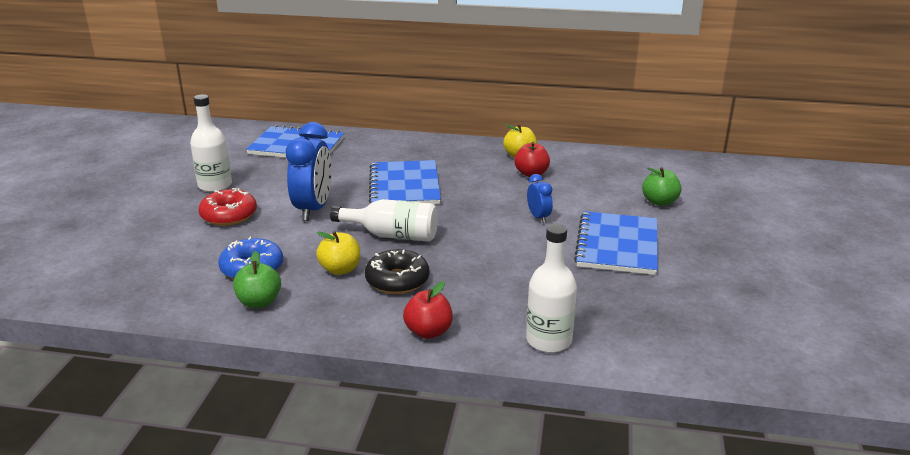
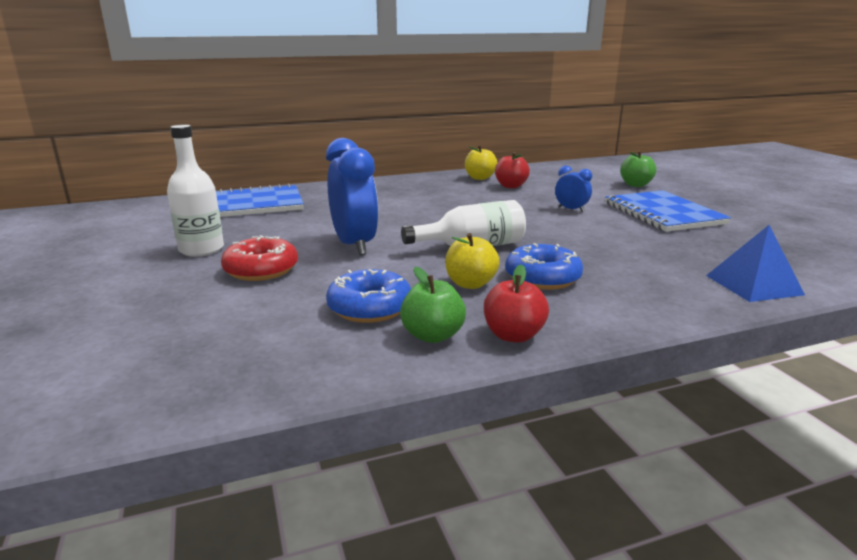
camera: 30 degrees left, 5 degrees down
black donut [365,249,429,294] -> blue donut [505,243,583,290]
blue notebook [369,160,441,205] -> none
red apple [403,281,453,339] -> red apple moved to [484,265,549,343]
white bottle [526,224,577,353] -> blue pyramid [706,225,805,302]

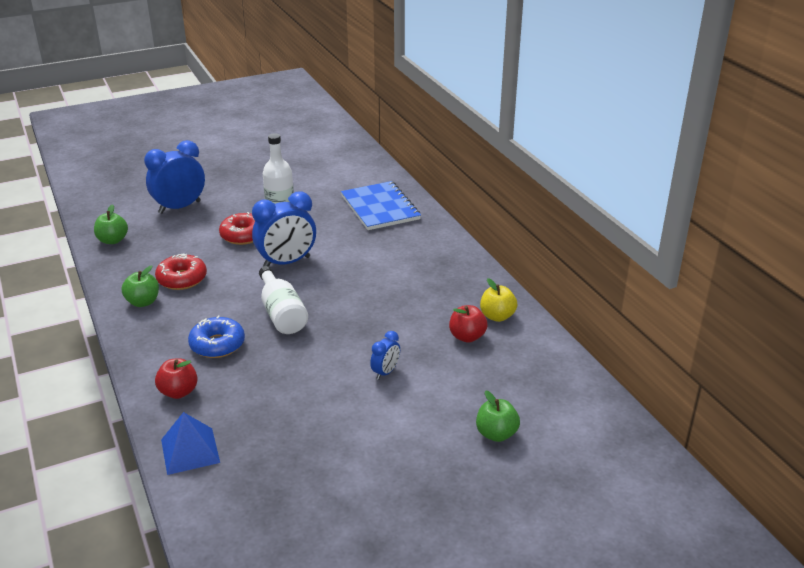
camera: 85 degrees right, 10 degrees up
blue donut [326,269,411,323] -> red donut [155,254,207,290]
yellow apple [445,233,500,289] -> none
red apple [484,265,549,343] -> red apple moved to [155,358,198,399]
blue notebook [605,190,731,232] -> none
none -> green apple [94,204,128,244]
none -> blue clock [144,140,205,214]

